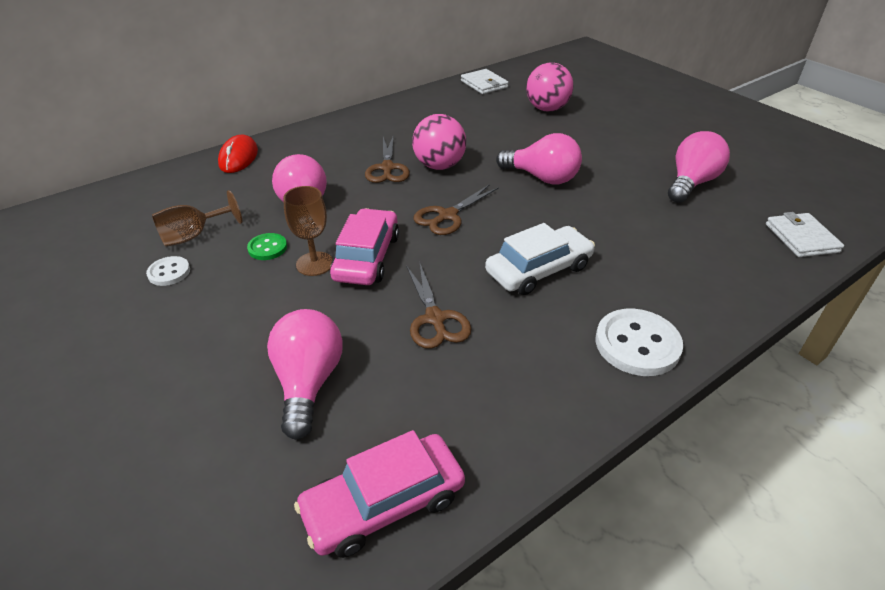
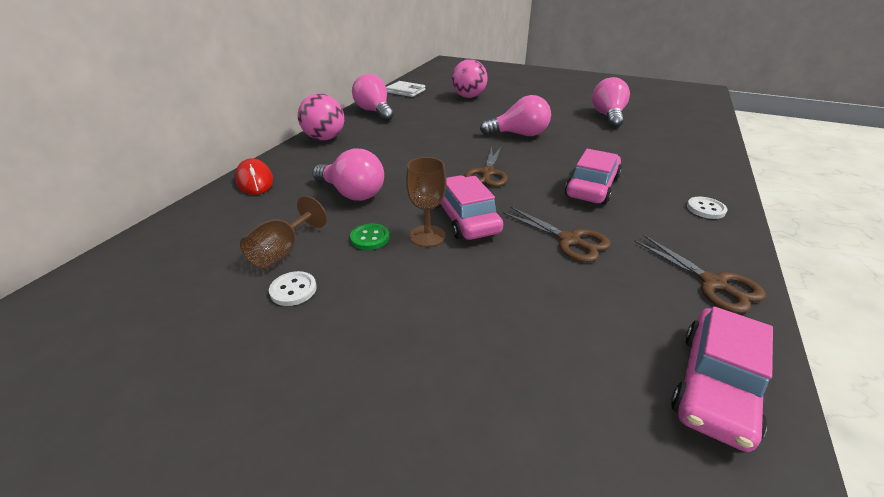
camera: 30 degrees left, 5 degrees down
pink light bulb [267,309,342,440] -> pink light bulb moved to [352,74,394,121]
brown scissors [365,137,410,183] -> brown scissors moved to [634,235,766,313]
pink ball [412,114,466,170] -> pink ball moved to [298,93,344,140]
white car [485,223,595,295] -> pink car [565,149,622,205]
white button [595,309,683,376] -> white button [687,197,727,219], size x0.55
white wallet [766,212,844,257] -> none

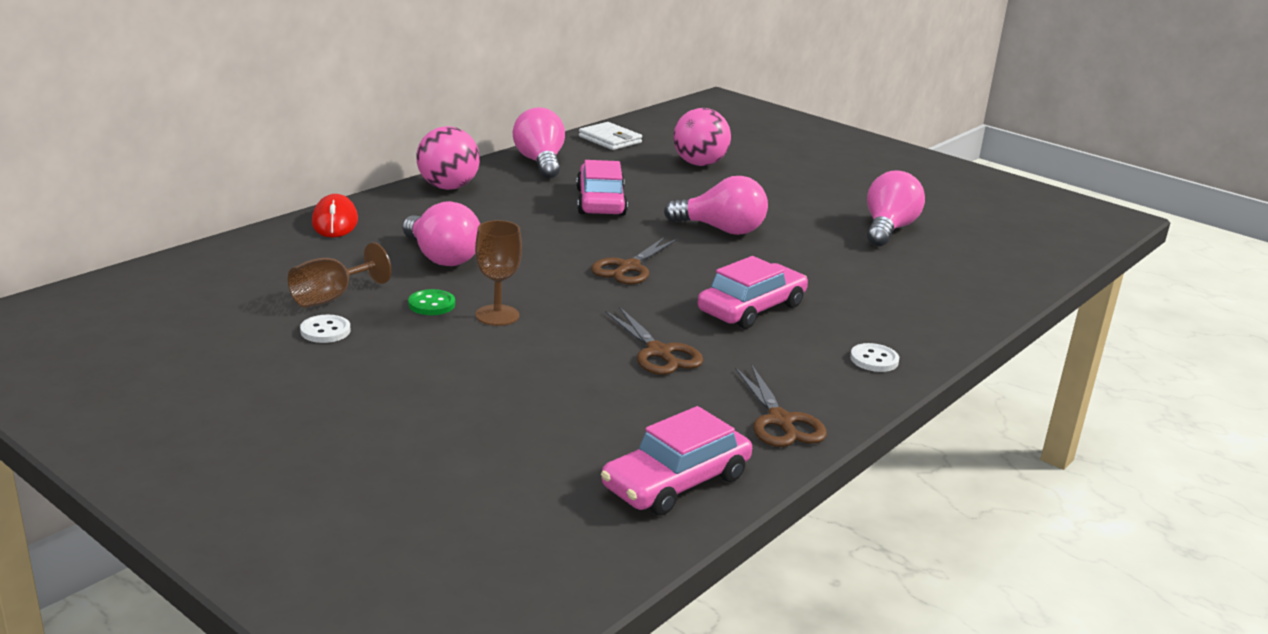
camera: 15 degrees right, 10 degrees down
pink car [436,175,503,240] -> pink car moved to [576,160,628,216]

